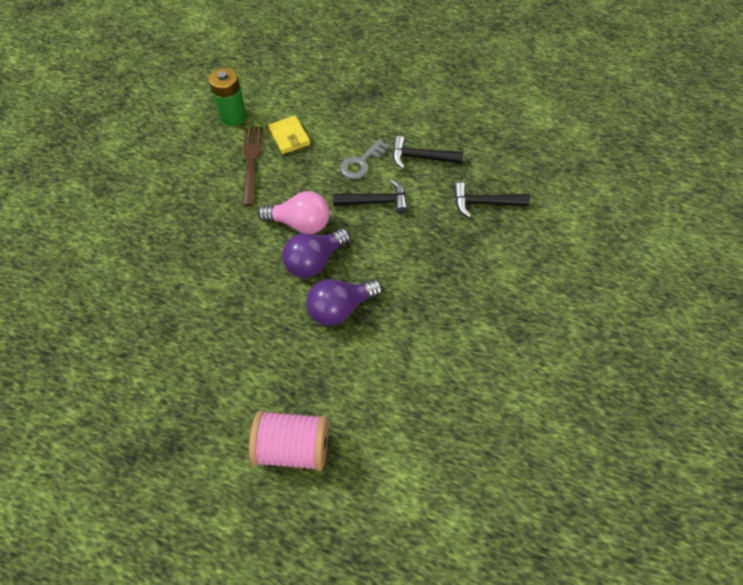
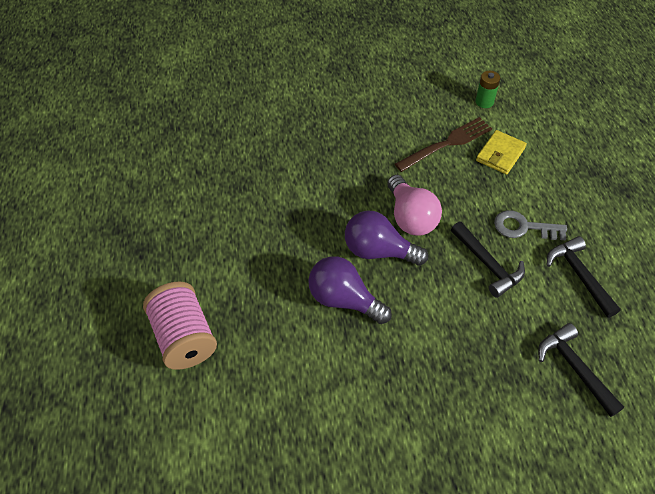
camera: 60 degrees right, 5 degrees down
green battery [208,68,247,126] -> green battery [475,71,500,108], size x0.62

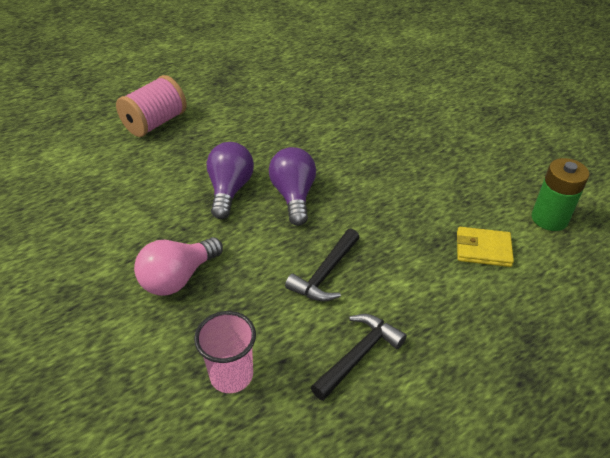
camera: 65 degrees right, 10 degrees down
pink light bulb [387,175,442,235] -> pink light bulb moved to [134,237,223,296]
brown fork [395,117,492,172] -> none
green battery [475,71,500,108] -> green battery [532,158,589,231], size x1.61
grey key [494,210,567,240] -> none
black hammer [538,323,624,417] -> pink cup [194,311,256,393]

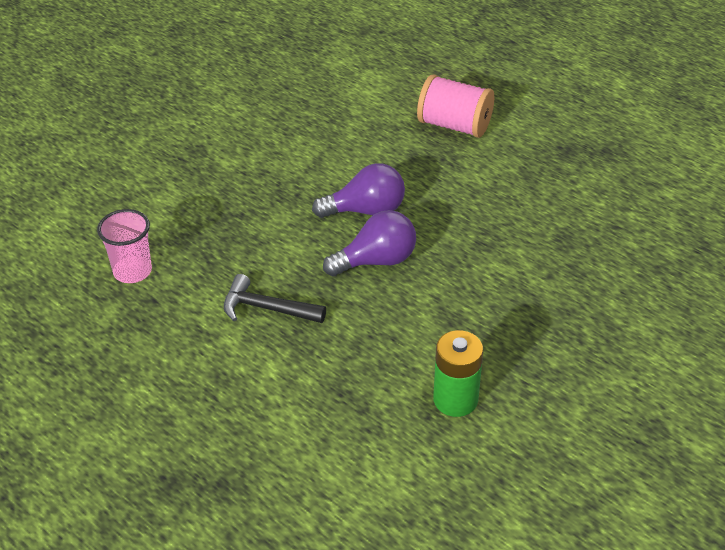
camera: 75 degrees right, 0 degrees up
pink light bulb [134,237,223,296] -> none
black hammer [311,314,407,401] -> none
yellow wallet [457,227,514,267] -> none
green battery [532,158,589,231] -> green battery moved to [433,330,483,417]

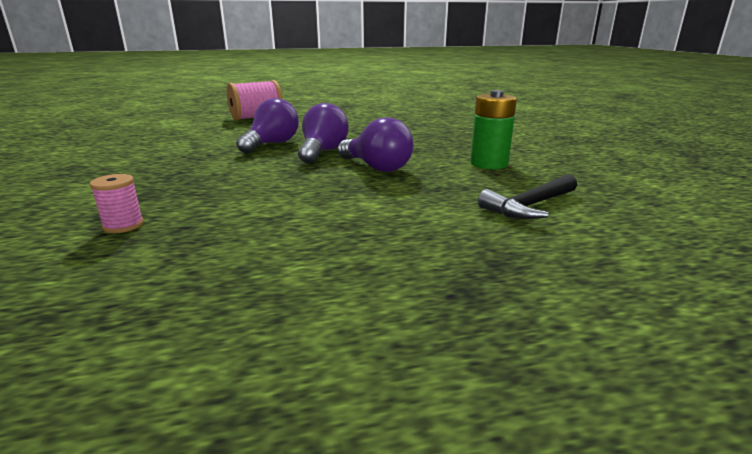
camera: 55 degrees left, 20 degrees down
pink cup [97,209,152,283] -> pink spool [89,174,144,233]
black hammer [224,274,326,323] -> black hammer moved to [478,174,577,219]
none -> purple light bulb [338,117,413,172]

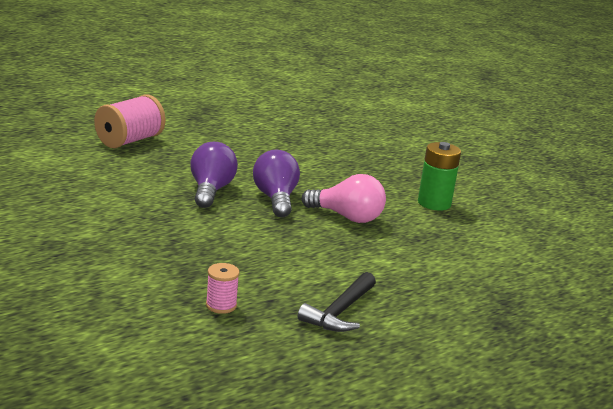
camera: 25 degrees left, 0 degrees up
purple light bulb [338,117,413,172] -> pink light bulb [302,174,386,223]
black hammer [478,174,577,219] -> black hammer moved to [298,272,376,332]

